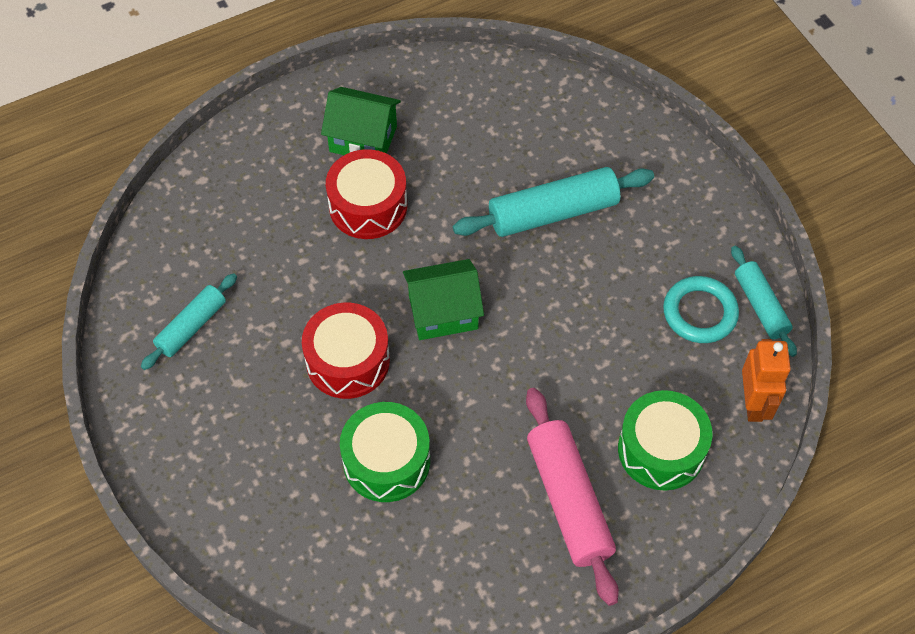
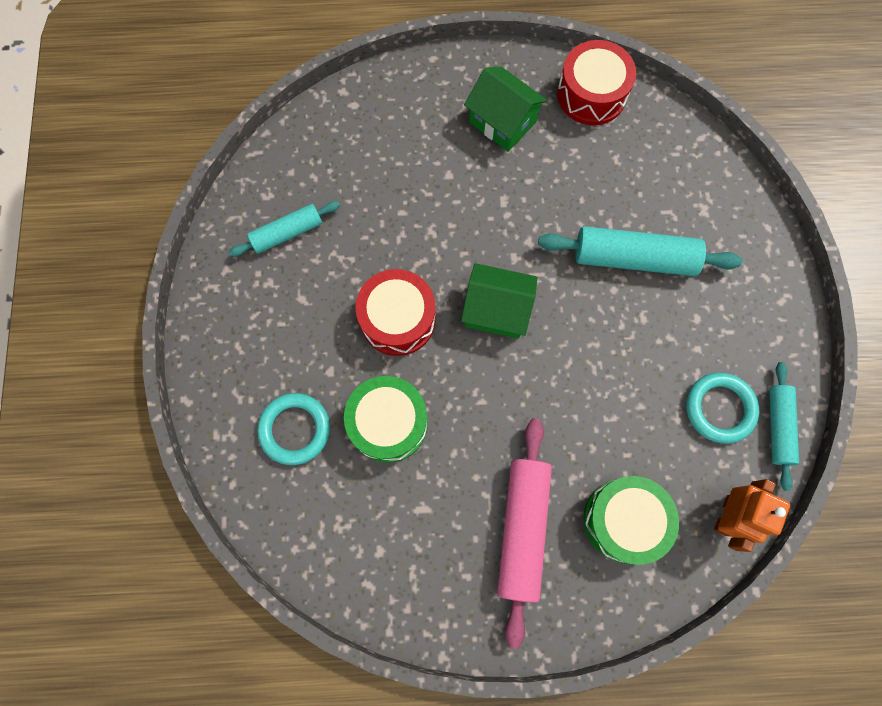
camera: 25 degrees right, 15 degrees up
red drum [326,149,407,239] -> red drum moved to [557,40,636,125]
none -> turquoise ring [257,393,330,465]

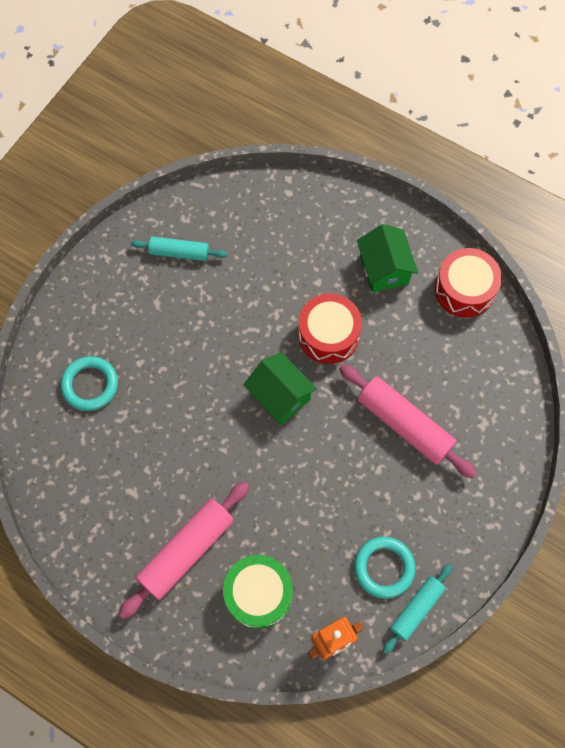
camera: 35 degrees right, 5 degrees down
green drum [344,376,428,463] -> none
red drum [355,269,436,356] -> red drum moved to [298,294,362,364]
turquoise rolling pin [538,226,742,276] -> pink rolling pin [339,364,477,478]

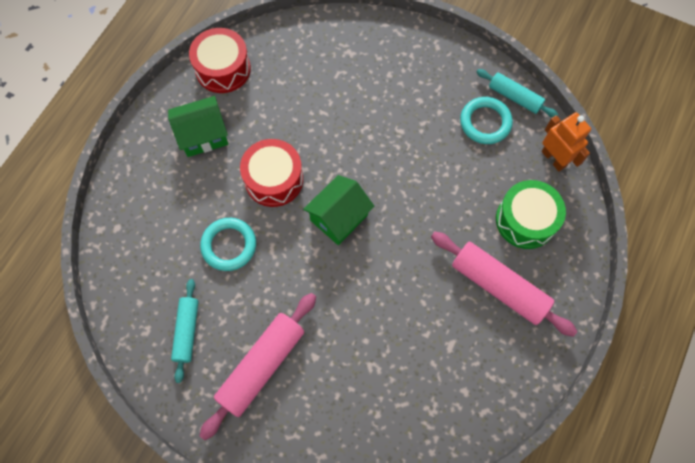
camera: 95 degrees left, 0 degrees up
turquoise ring [61,356,118,411] -> turquoise ring moved to [200,218,256,271]
pink rolling pin [339,364,477,478] -> pink rolling pin moved to [199,293,316,440]

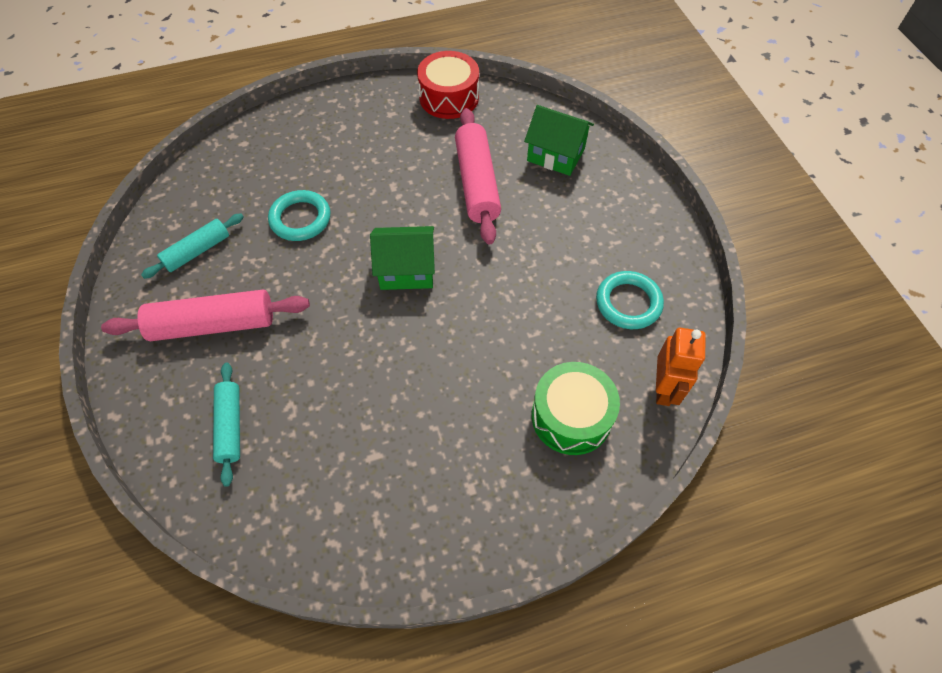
camera: 45 degrees right, 10 degrees down
green house [168,96,228,157] -> green house moved to [524,105,594,176]
red drum [240,139,303,207] -> none
pink rolling pin [431,232,577,337] -> pink rolling pin moved to [455,108,501,244]
turquoise rolling pin [477,69,558,117] -> turquoise rolling pin moved to [213,363,240,487]

